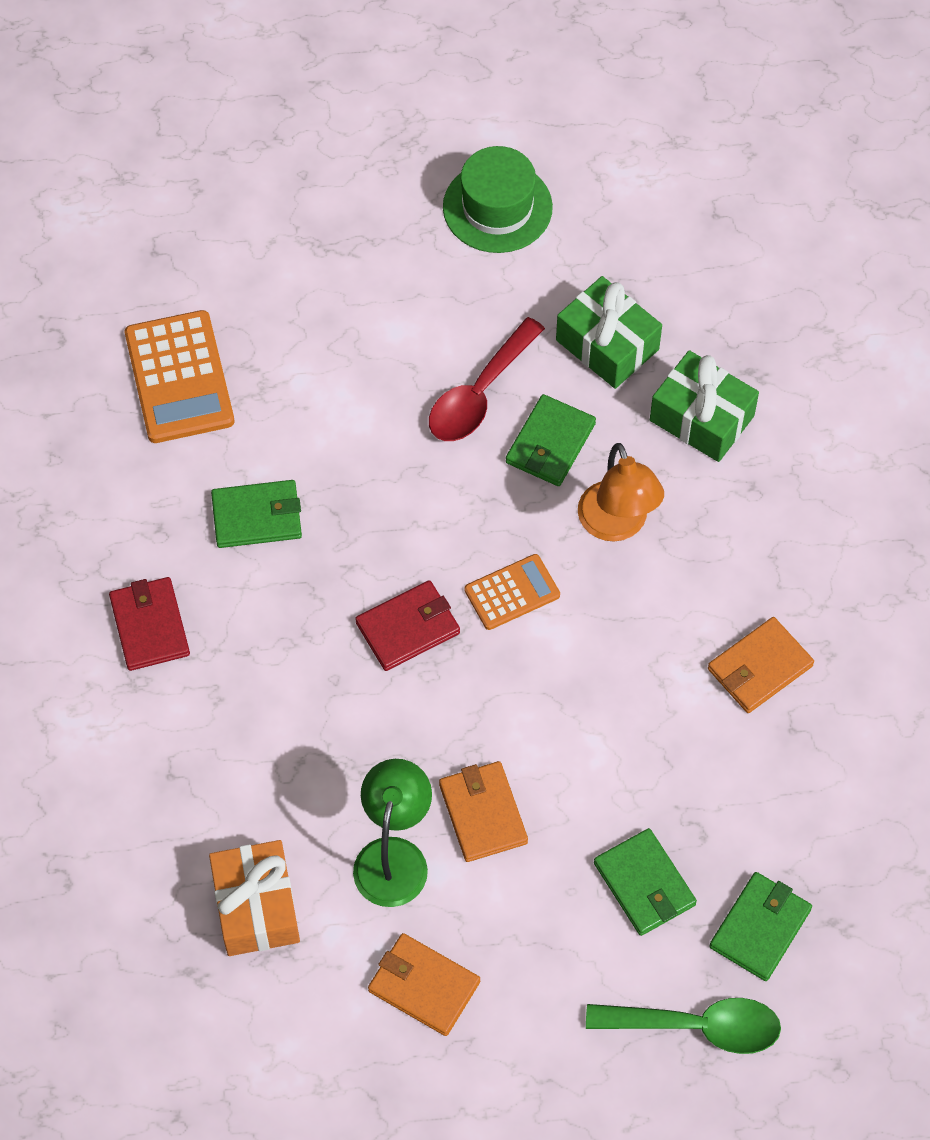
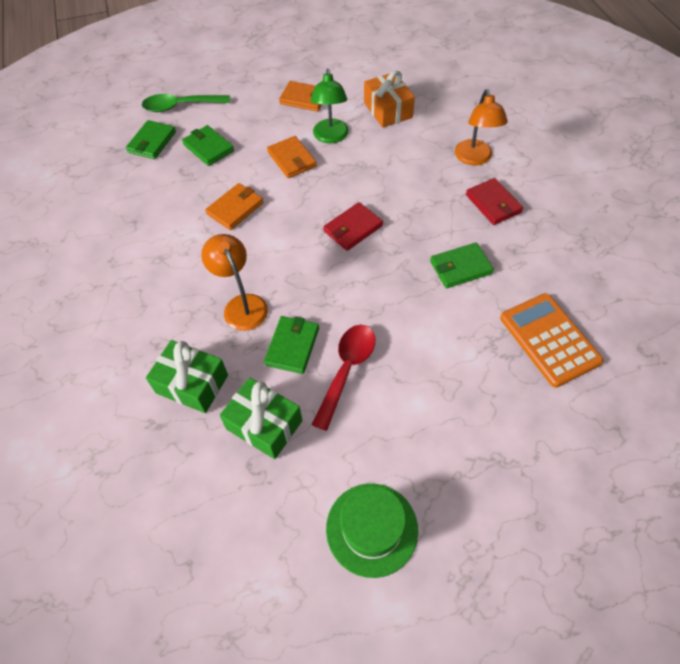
camera: 170 degrees right, 5 degrees down
orange calculator [464,554,560,630] -> none
orange wallet [708,617,814,713] -> orange wallet moved to [205,183,264,230]
none -> orange lamp [455,89,508,165]

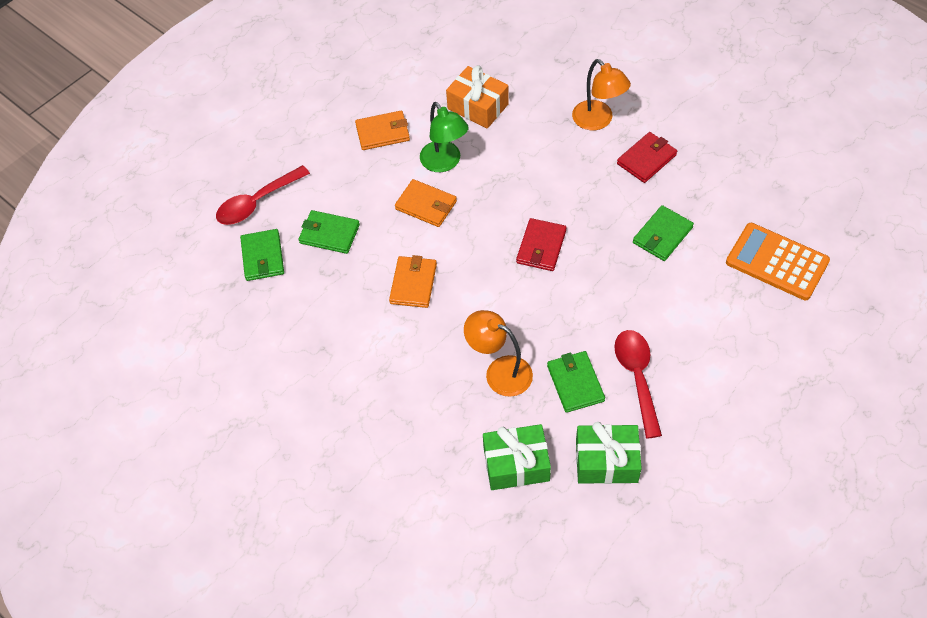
camera: 30 degrees left, 0 degrees up
green spoon [141,94,230,112] -> red spoon [216,165,310,225]
green hat [326,483,418,578] -> none
red wallet [466,178,523,225] -> red wallet turned 75 degrees counterclockwise [617,132,677,183]

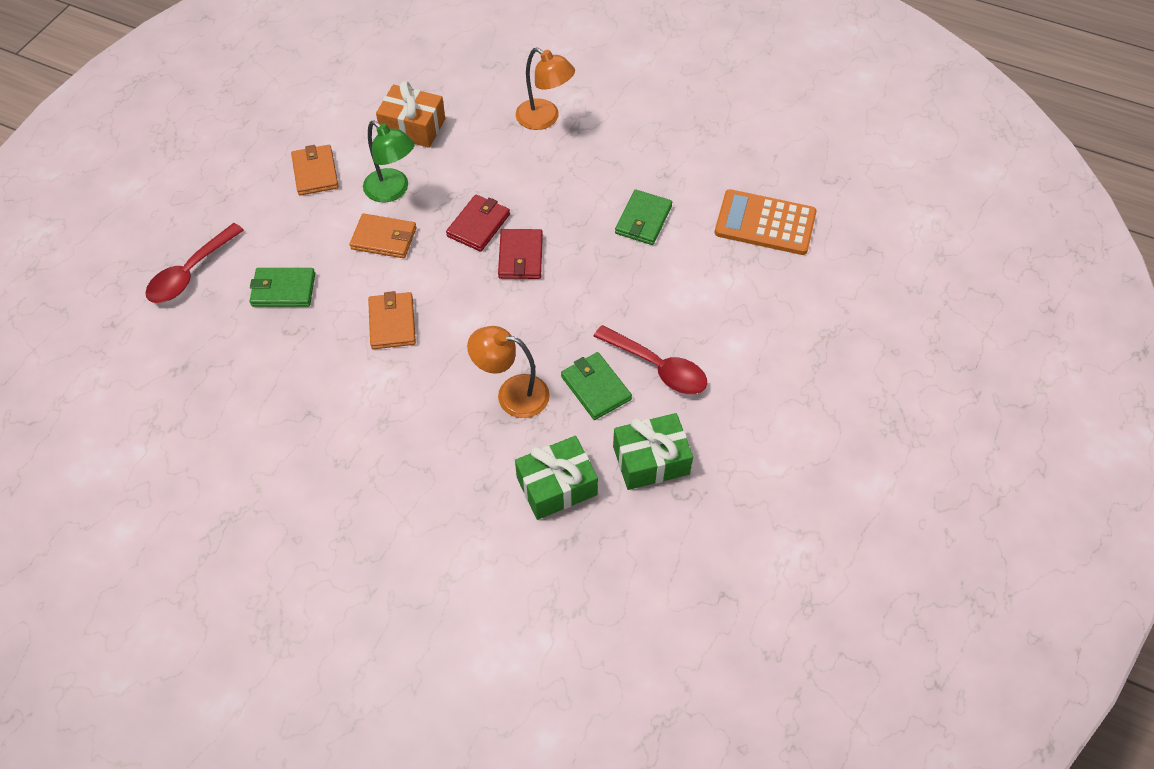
camera: 20 degrees left, 0 degrees up
green wallet [240,229,284,281] -> none
orange wallet [355,111,410,150] -> orange wallet turned 75 degrees counterclockwise [291,145,339,196]
red spoon [614,330,662,438] -> red spoon turned 150 degrees clockwise [593,325,707,394]
red wallet [617,132,677,183] -> red wallet moved to [446,195,510,252]

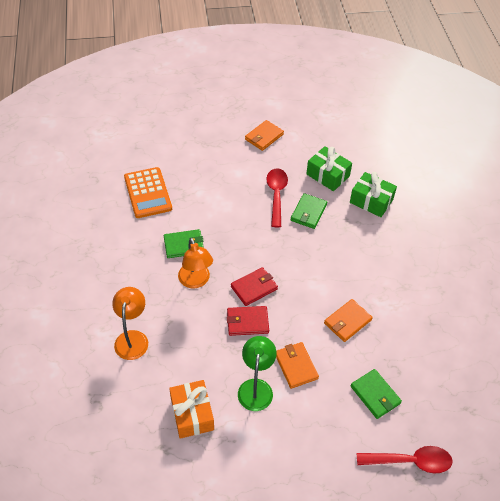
camera: 125 degrees left, 5 degrees down
orange wallet [291,145,339,196] -> orange wallet moved to [245,120,284,151]
orange lamp [467,326,550,418] -> orange lamp moved to [178,238,213,288]

